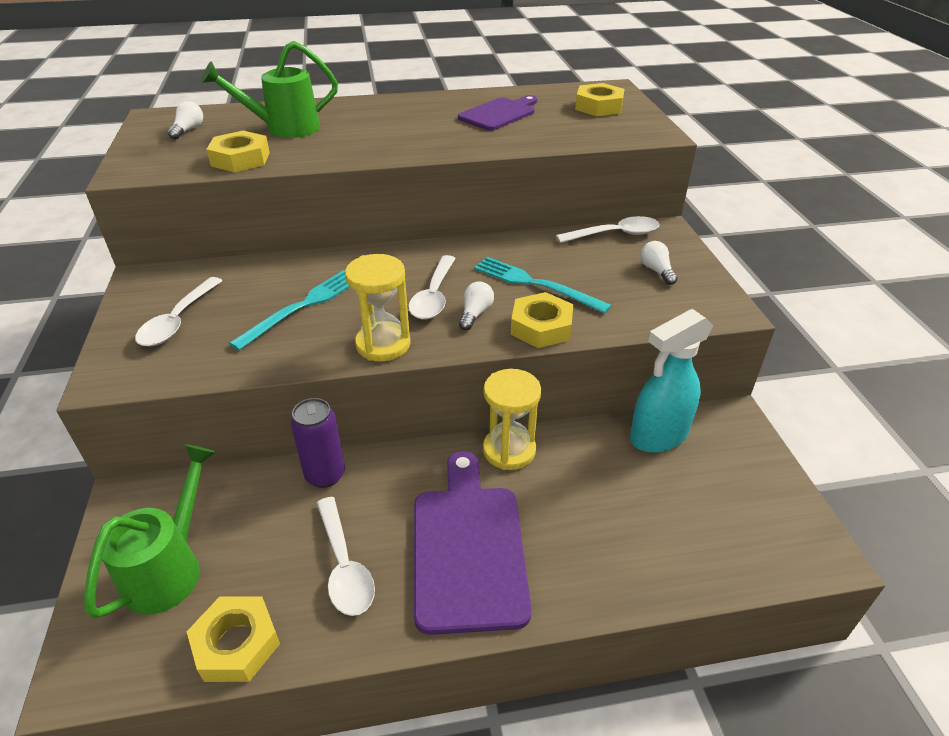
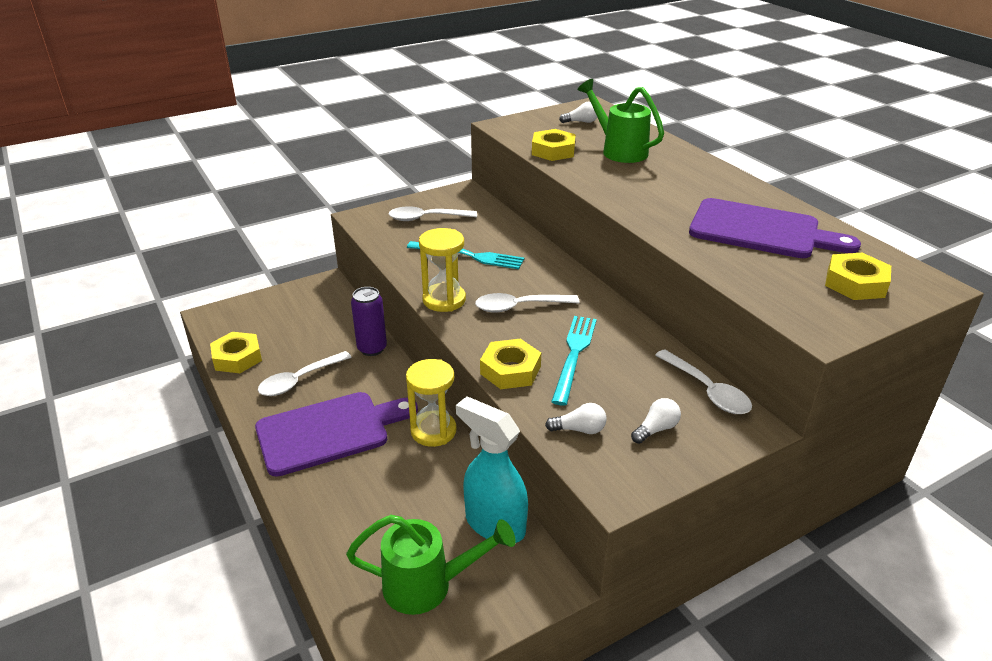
camera: 70 degrees right, 5 degrees down
green watering can [84,444,216,619] -> green watering can moved to [346,515,516,615]
purple cutting board [458,95,537,131] -> purple cutting board [689,198,861,258], size x1.54
white light bulb [459,281,494,330] -> white light bulb moved to [545,403,607,434]

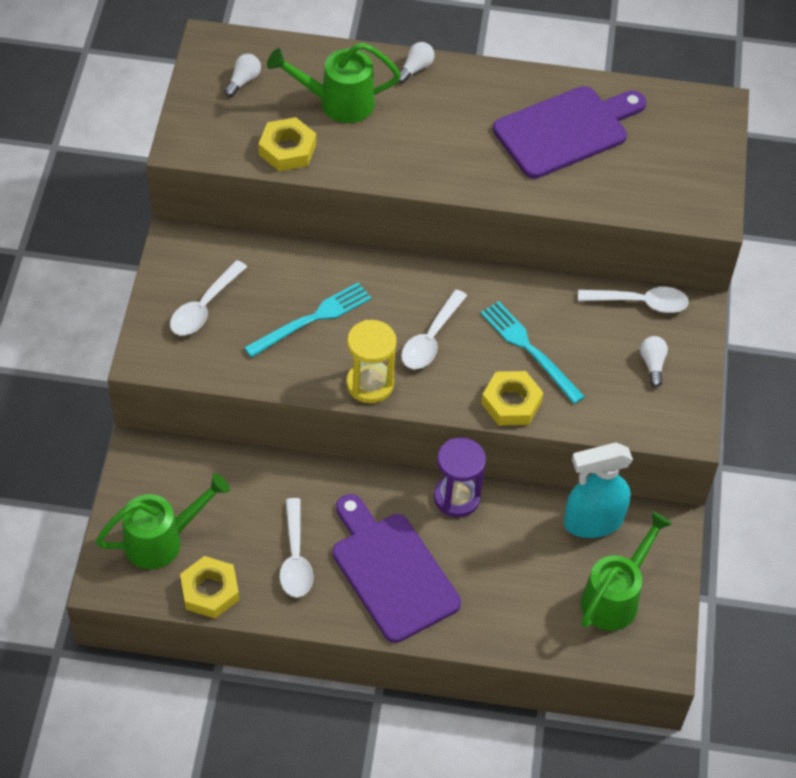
camera: 55 degrees left, 20 degrees up
purple cutting board [255,392,418,477] -> purple cutting board turned 45 degrees counterclockwise [332,494,461,643]
purple can [351,287,387,356] -> none
yellow hourglass [406,359,456,447] -> purple hourglass [434,437,486,517]
white light bulb [545,403,607,434] -> white light bulb moved to [398,42,434,83]
yellow nut [825,253,891,300] -> none
none -> green watering can [96,473,230,569]

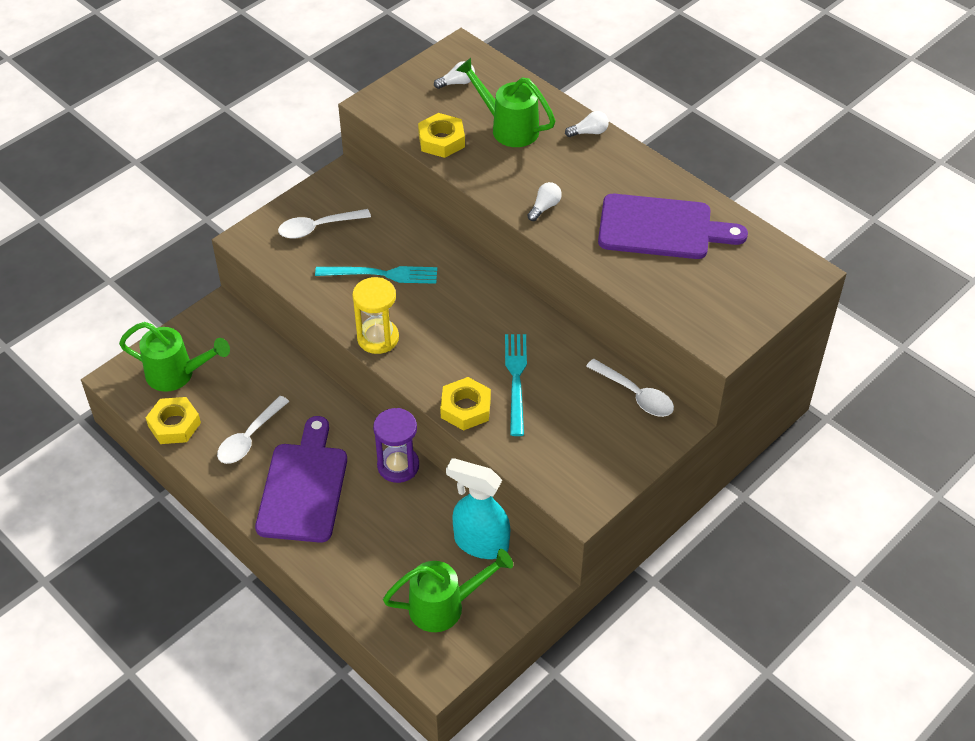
camera: 40 degrees right, 5 degrees down
white spoon [401,289,467,369] -> none
white light bulb [640,336,668,387] -> white light bulb moved to [527,182,562,221]

